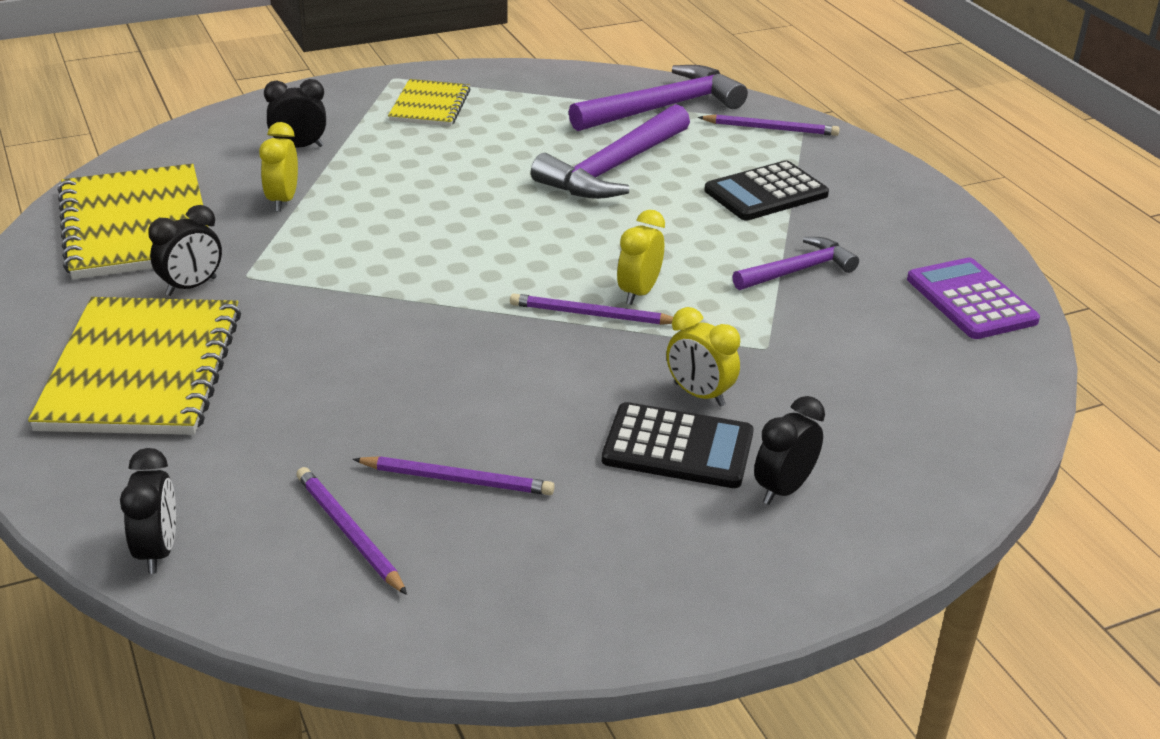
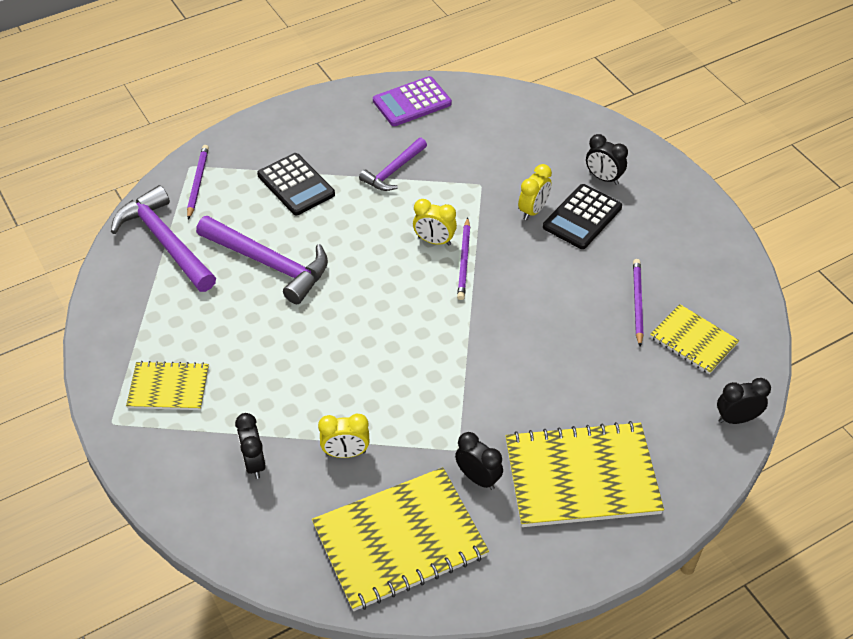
camera: 95 degrees left, 15 degrees up
purple pencil [296,467,407,595] -> yellow notebook [650,304,739,374]
black calculator [602,402,754,488] -> black calculator turned 150 degrees counterclockwise [543,184,622,249]
purple hammer [732,237,859,290] -> purple hammer turned 105 degrees counterclockwise [359,138,427,191]

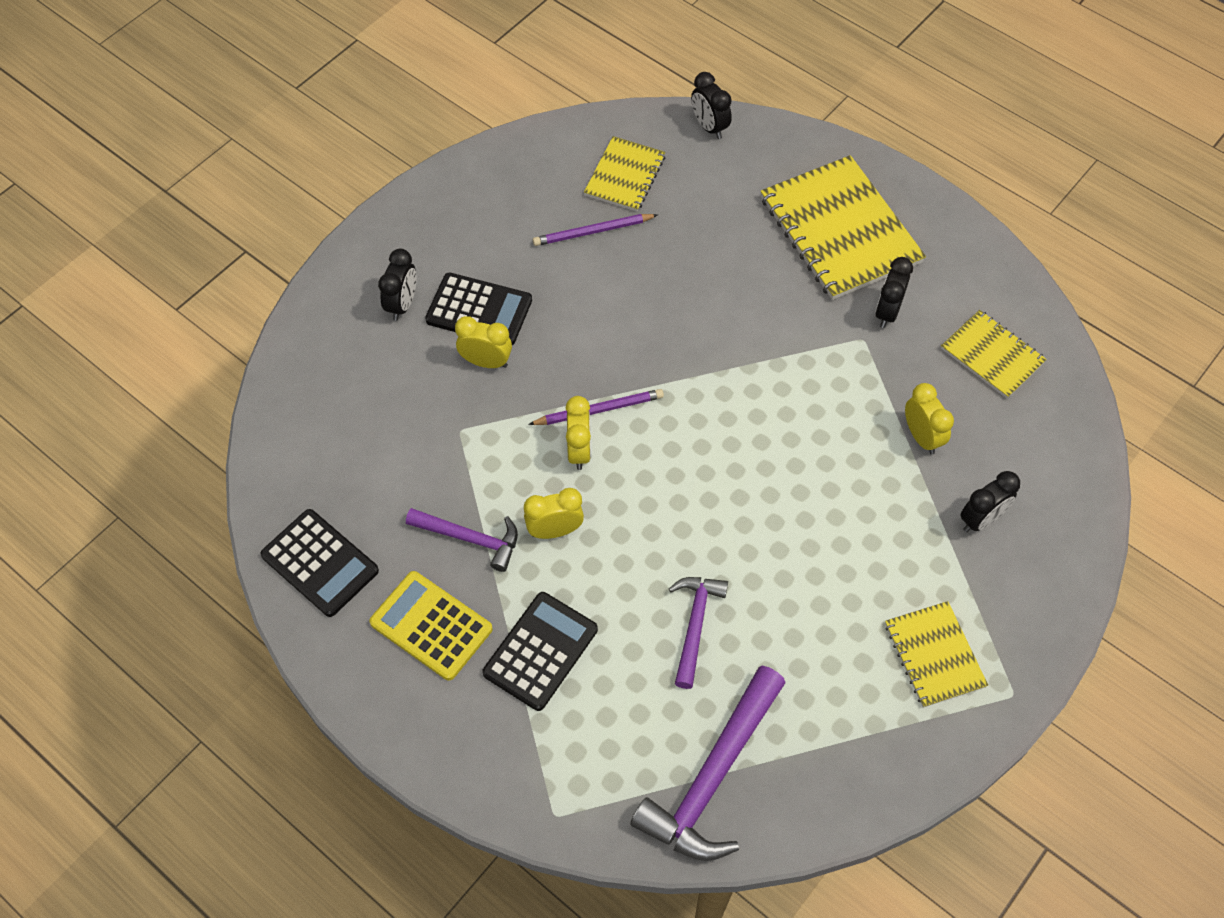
camera: 110 degrees left, 10 degrees up
purple pencil [187,145,209,219] -> none
purple hammer [196,216,328,304] -> purple hammer [669,577,728,689], size x0.60
yellow notebook [312,467,489,611] -> yellow notebook [941,310,1047,398], size x0.56
purple calculator [373,76,452,126] -> black calculator [260,509,379,617]
none -> yellow calculator [369,571,493,681]
none -> yellow clock [524,488,584,539]

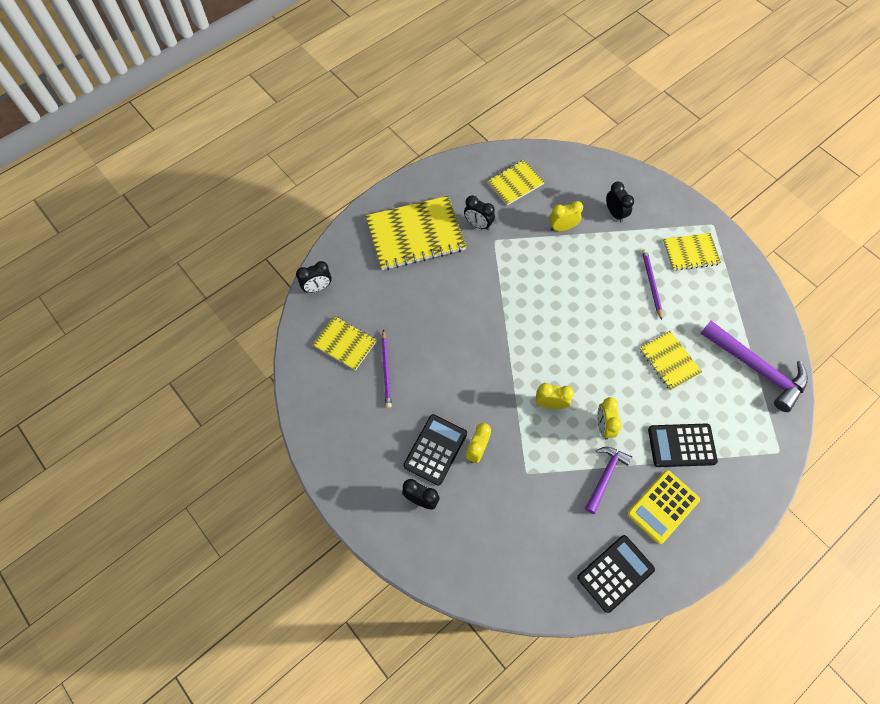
camera: 80 degrees left, 5 degrees up
black calculator [482,592,598,711] -> black calculator turned 45 degrees counterclockwise [648,424,718,467]
purple pencil [528,389,664,425] -> purple pencil moved to [642,249,662,320]
purple hammer [669,577,728,689] -> yellow notebook [639,331,702,390]

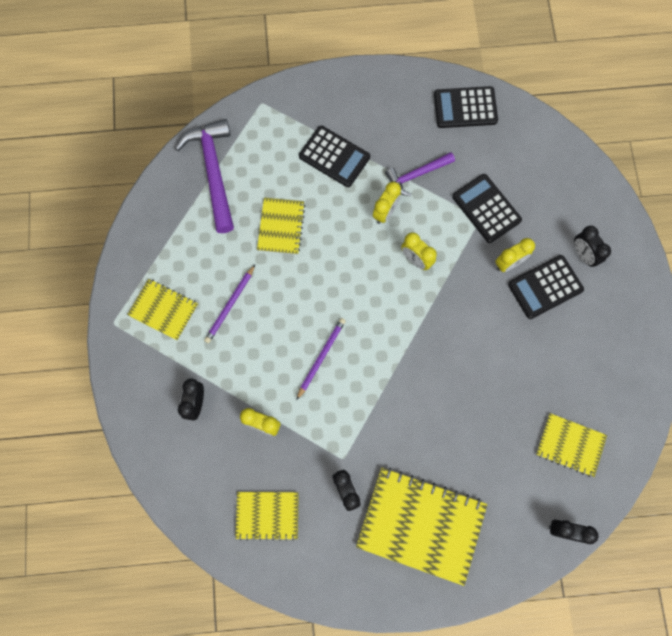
camera: 145 degrees left, 10 degrees up
yellow notebook [312,316,376,371] -> yellow notebook turned 45 degrees counterclockwise [536,413,607,477]
purple pencil [381,329,392,408] -> purple pencil moved to [296,318,346,400]
yellow calculator [627,470,700,544] -> none
none -> black calculator [452,174,522,243]

